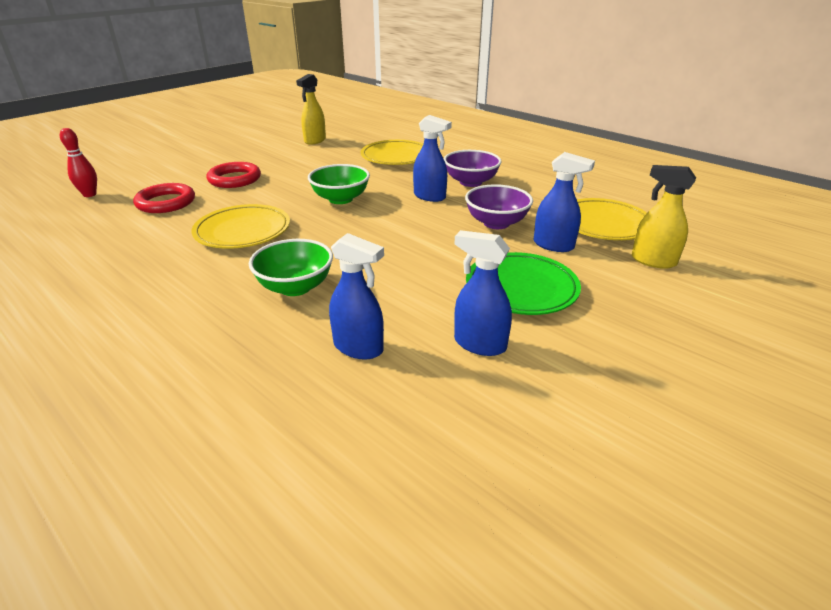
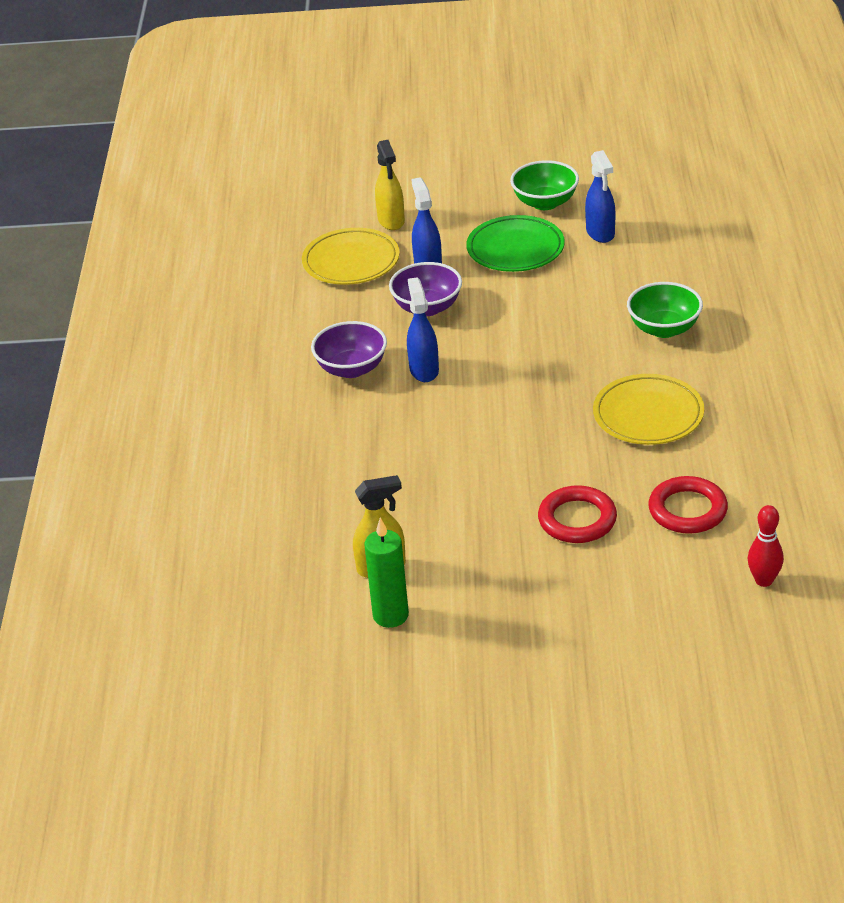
camera: 130 degrees left, 5 degrees up
green bowl [308,164,370,204] -> green bowl moved to [510,160,579,210]
blue spray bottle [329,233,384,359] -> none
yellow plate [361,140,423,165] -> none
none -> green candle [364,517,409,628]

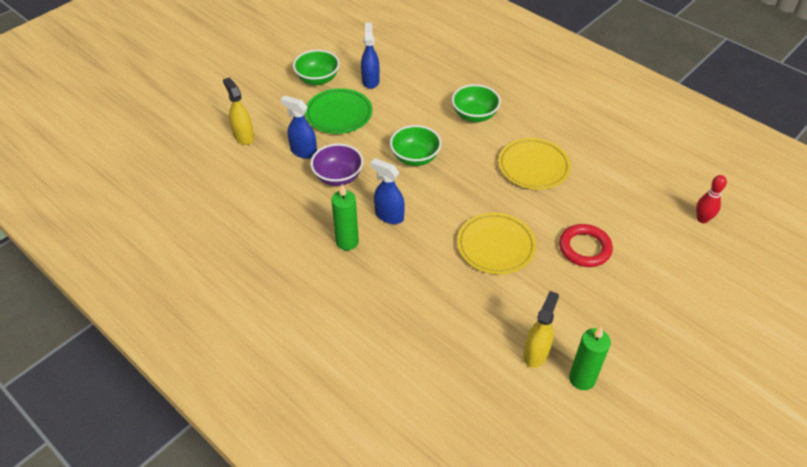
camera: 50 degrees left, 10 degrees up
yellow plate [302,228,400,285] -> yellow plate moved to [457,213,536,274]
purple bowl [311,321,387,378] -> green candle [331,184,359,250]
yellow spray bottle [375,140,405,230] -> yellow spray bottle turned 150 degrees counterclockwise [223,78,254,145]
blue spray bottle [585,150,615,243] -> blue spray bottle turned 120 degrees counterclockwise [361,23,380,89]
red ring [648,476,728,534] -> none
none -> green bowl [390,125,442,166]

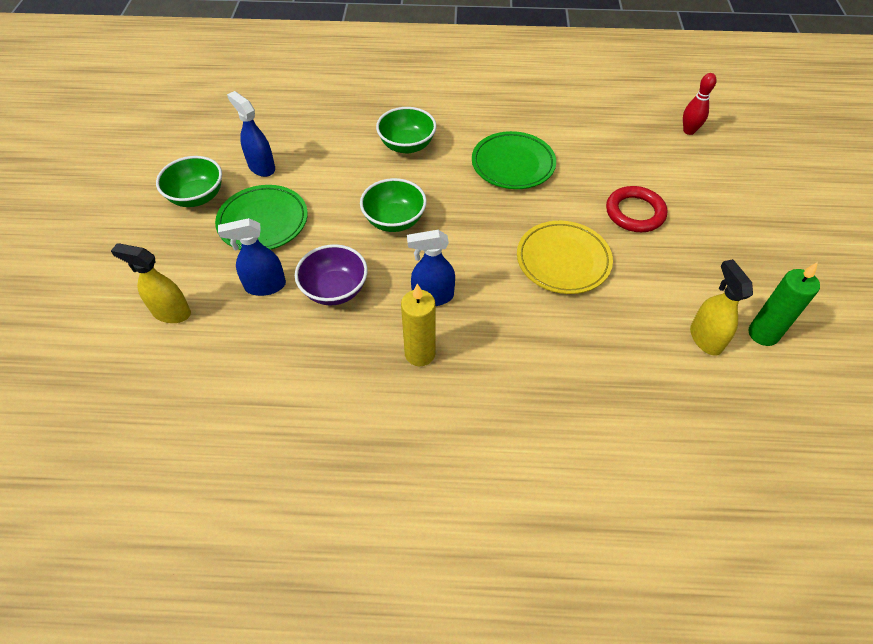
camera: 40 degrees left, 5 degrees up
green candle [331,184,359,250] -> yellow candle [401,283,436,366]
yellow plate [498,138,571,190] -> green plate [472,131,556,189]

